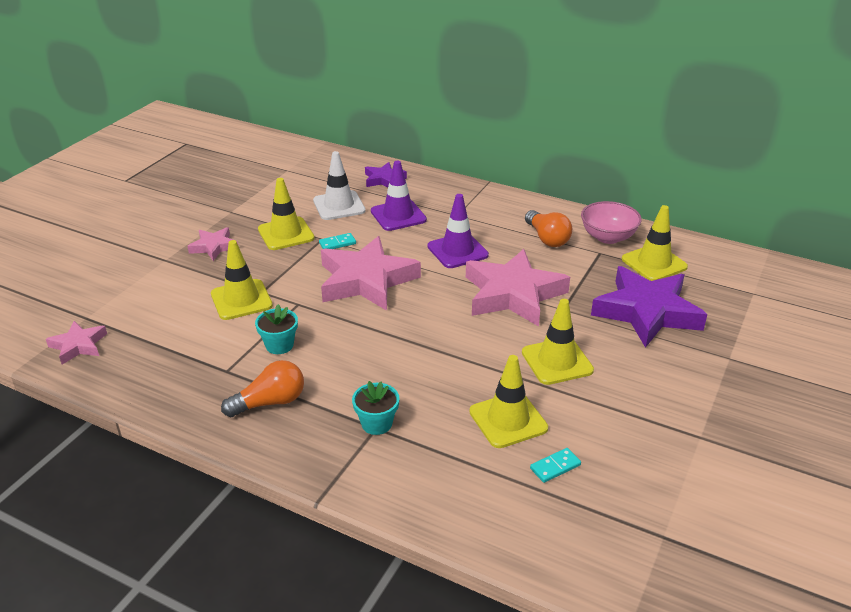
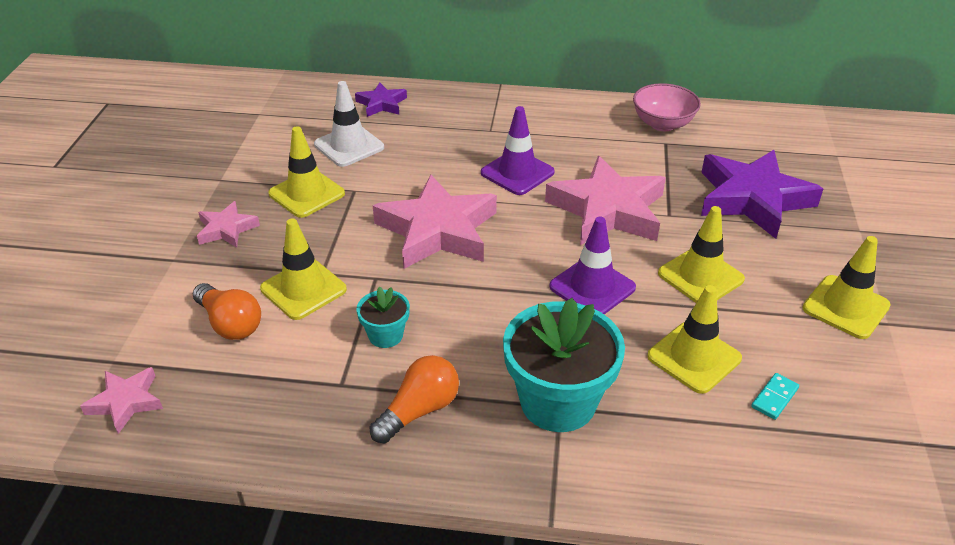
camera: 20 degrees left, 5 degrees up
turquoise domino [319,233,356,249] -> none
turquoise flower pot [352,381,400,435] -> turquoise flower pot [503,298,625,432], size x2.05
purple traffic cone [371,161,427,231] -> purple traffic cone moved to [549,217,636,314]
orange light bulb [525,210,572,247] -> orange light bulb moved to [193,283,261,340]
yellow traffic cone [622,205,688,281] -> yellow traffic cone moved to [802,236,891,339]

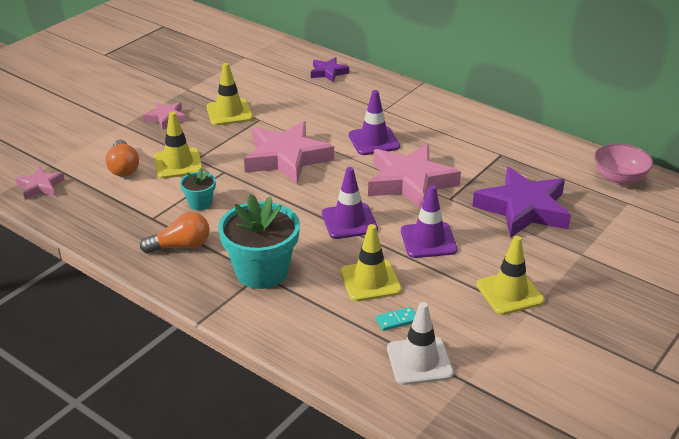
camera: 30 degrees right, 5 degrees down
white traffic cone [314,81,384,167] -> white traffic cone moved to [387,302,453,385]
pink bowl [633,83,701,131] -> pink bowl moved to [594,143,653,185]
yellow traffic cone [658,206,745,303] -> purple traffic cone [401,185,458,258]

